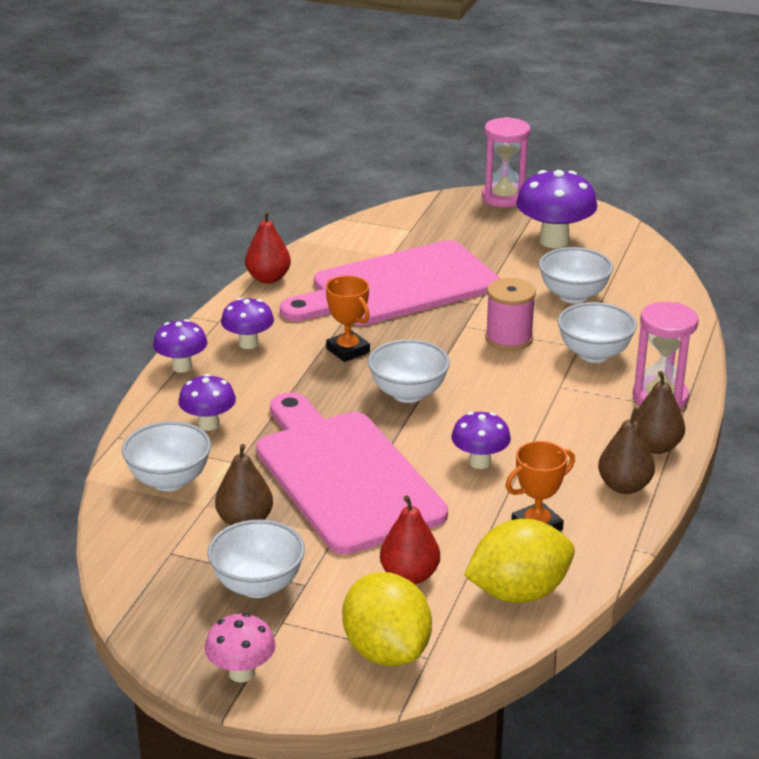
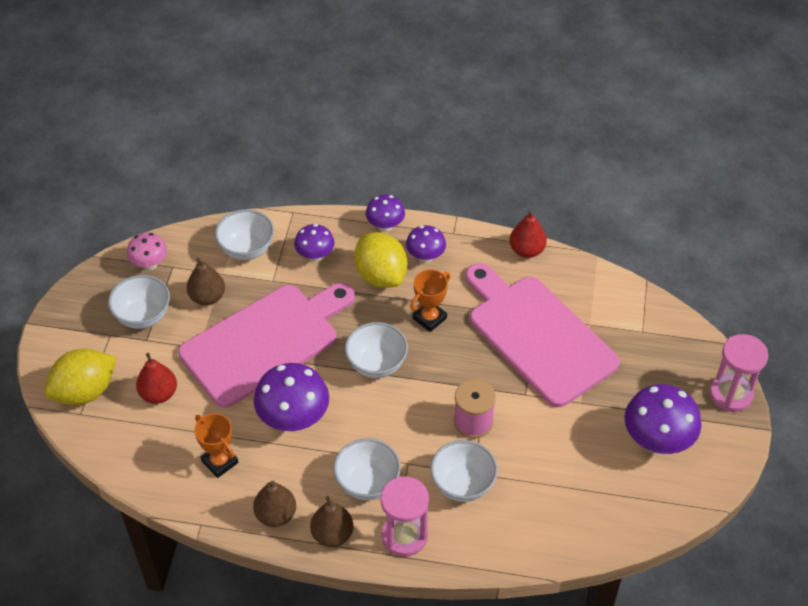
camera: 80 degrees right, 20 degrees up
pink mushroom [205,613,276,682] -> pink mushroom moved to [127,232,167,270]
purple mushroom [451,412,511,469] -> purple mushroom [254,363,329,432], size x1.70
yellow lemon [464,519,575,603] -> yellow lemon moved to [354,232,407,288]
white bowl [539,247,613,303] -> white bowl moved to [333,438,401,500]

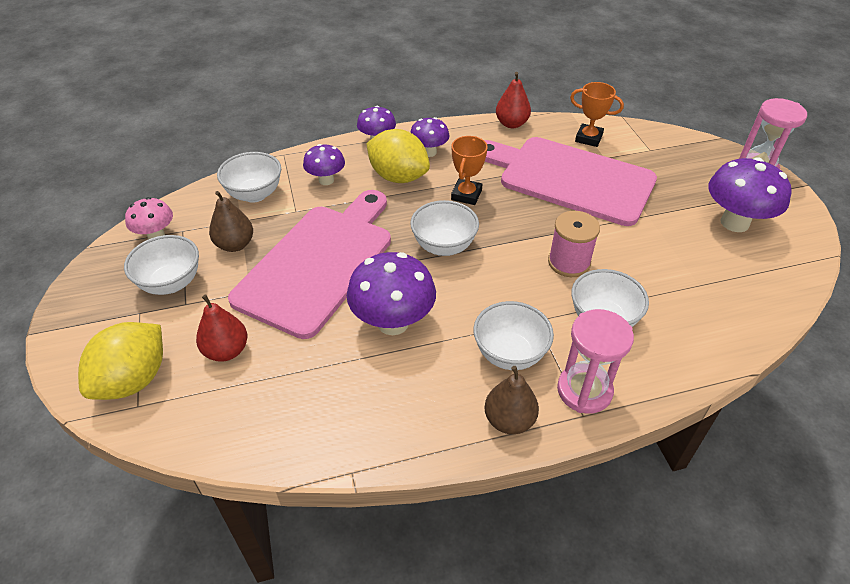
camera: 25 degrees left, 5 degrees down
orange trophy [194,413,239,478] -> orange trophy moved to [570,82,624,147]
brown pear [253,481,296,527] -> none

